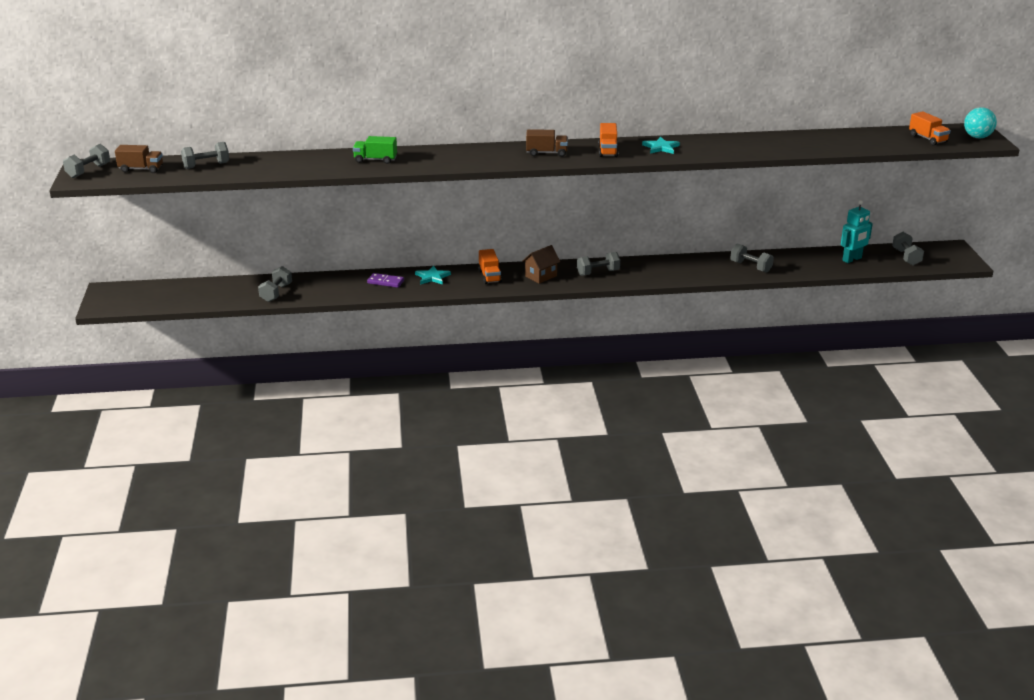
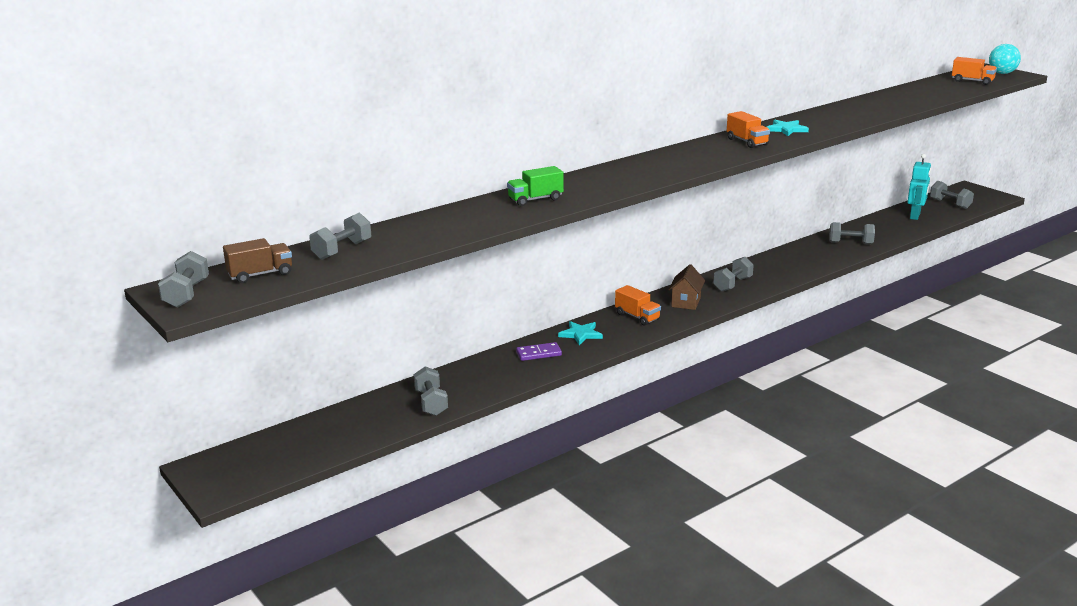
camera: 30 degrees left, 5 degrees down
brown truck [526,129,568,157] -> none

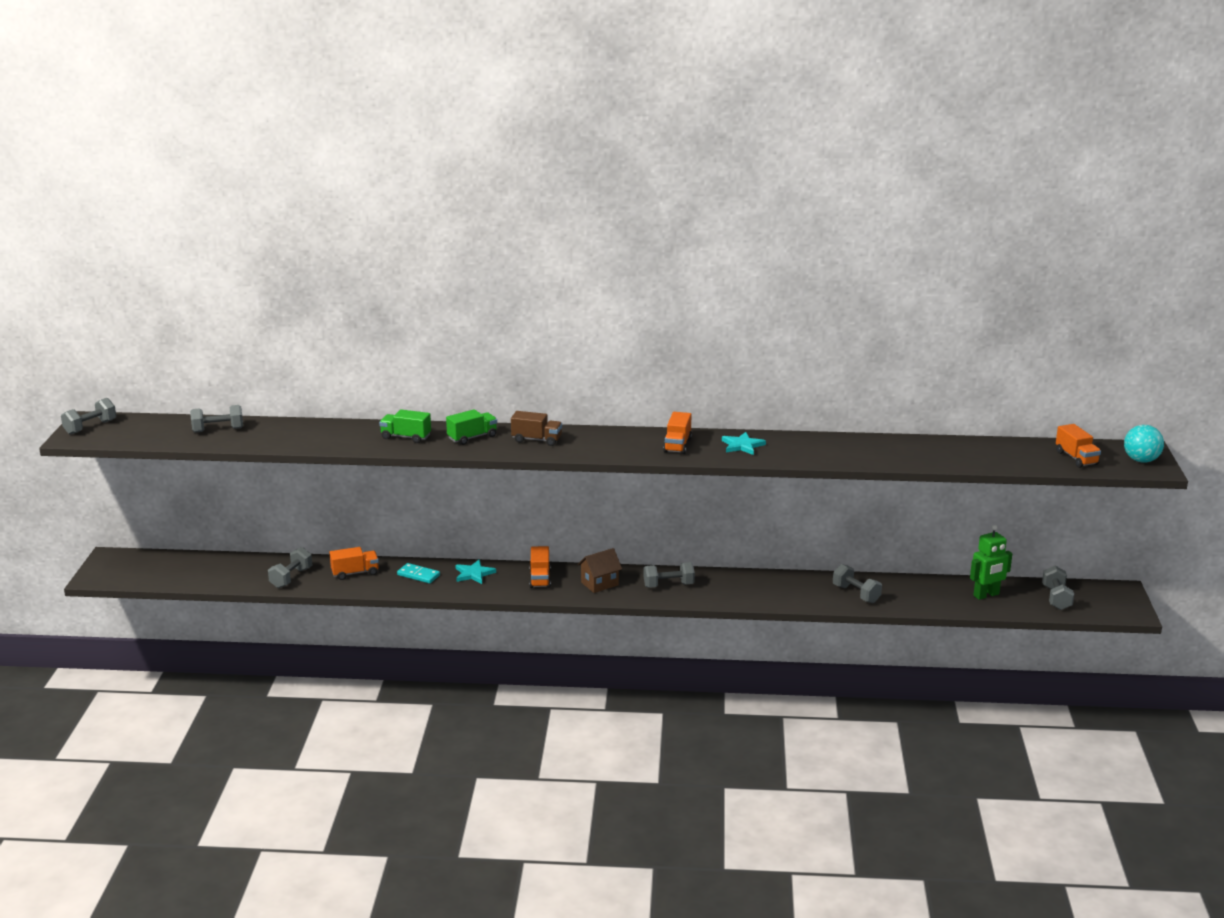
camera: 40 degrees right, 0 degrees up
brown truck [223,238,292,283] -> brown truck moved to [511,411,562,446]
purple domino [516,342,562,361] -> turquoise domino [397,563,440,583]
turquoise robot [907,154,931,220] -> green robot [970,525,1012,600]
none -> orange truck [329,547,379,580]
none -> green truck [446,409,497,445]

